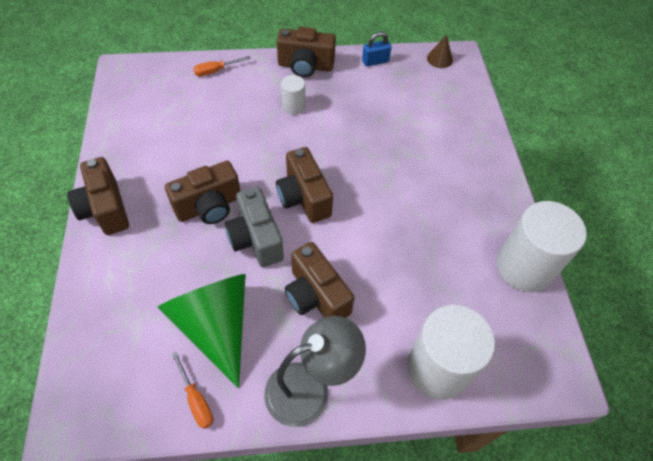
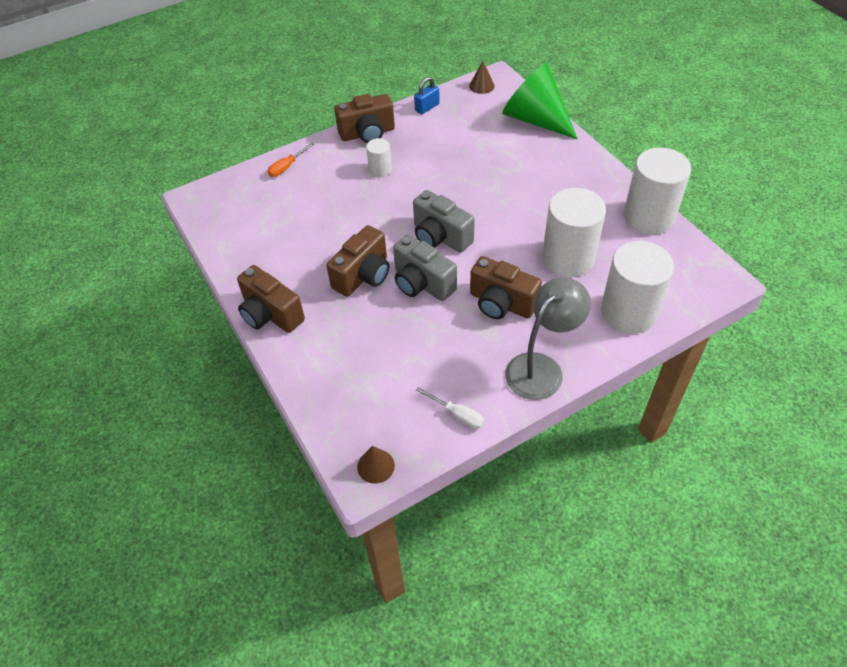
camera: 20 degrees left, 5 degrees down
green cone [158,274,246,388] -> green cone moved to [502,63,578,139]
orange screwdriver [172,352,213,429] -> white screwdriver [416,387,484,429]
brown camera [276,147,333,223] -> grey camera [413,190,475,253]
none -> brown cone [357,446,395,484]
none -> white cylinder [542,188,606,277]

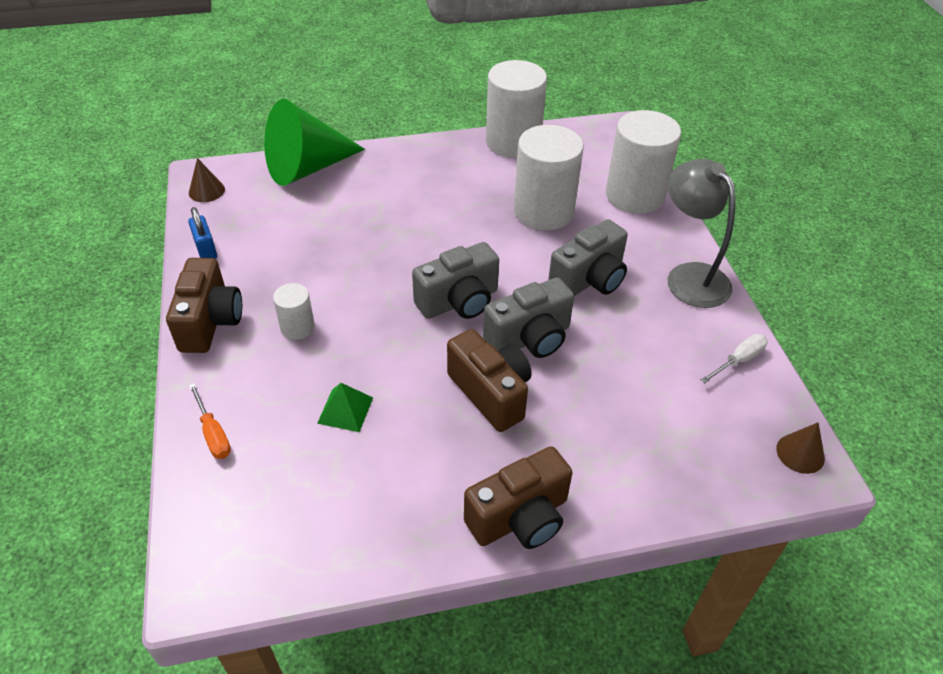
camera: 75 degrees left, 5 degrees down
brown camera [470,256,542,319] -> grey camera [548,219,628,296]
none -> green pyramid [317,383,373,432]

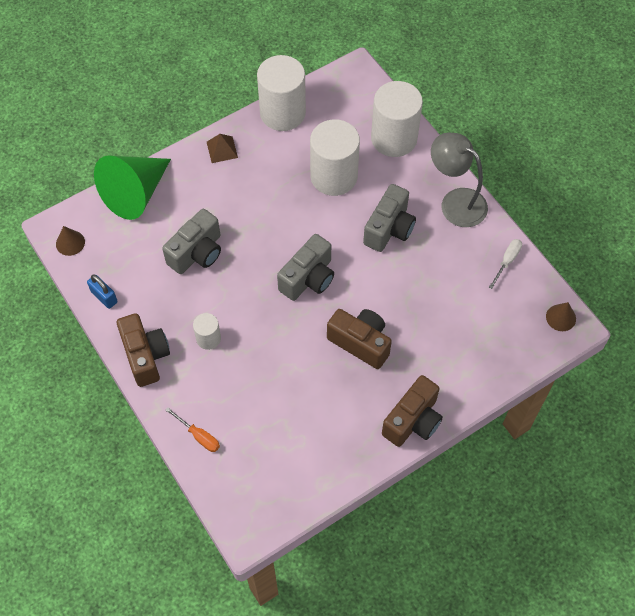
camera: 20 degrees left, 15 degrees up
green pyramid [317,383,373,432] -> none
grey camera [483,277,574,358] -> grey camera moved to [162,209,221,274]
none -> brown pyramid [207,134,238,163]

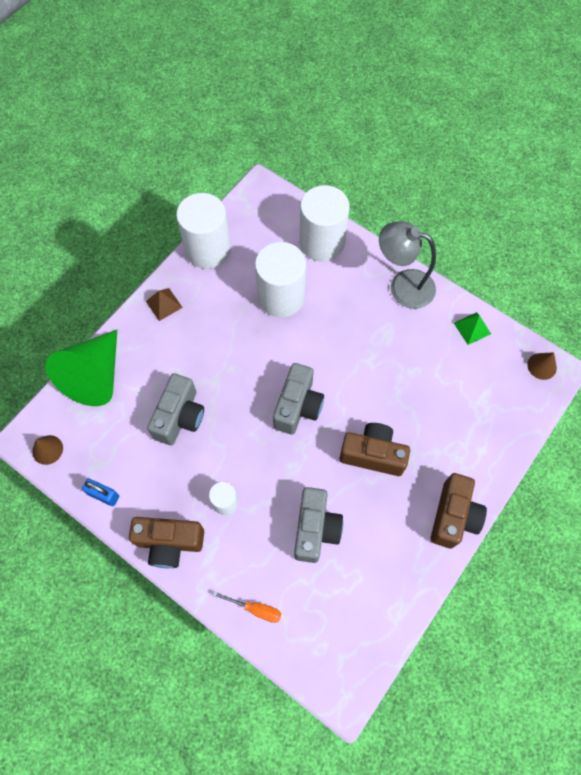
camera: 20 degrees left, 5 degrees up
brown camera [117,313,170,387] -> brown camera turned 135 degrees clockwise [129,517,204,568]
grey camera [363,184,416,252] -> grey camera moved to [294,487,343,563]
white screwdriver [489,239,522,289] -> green pyramid [454,312,491,345]

